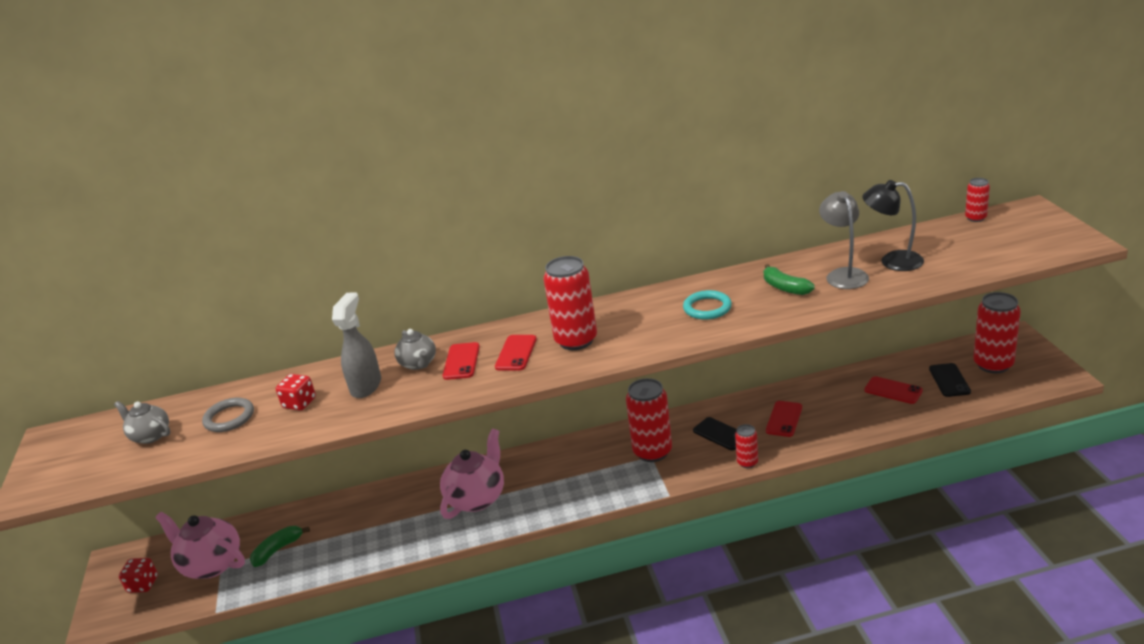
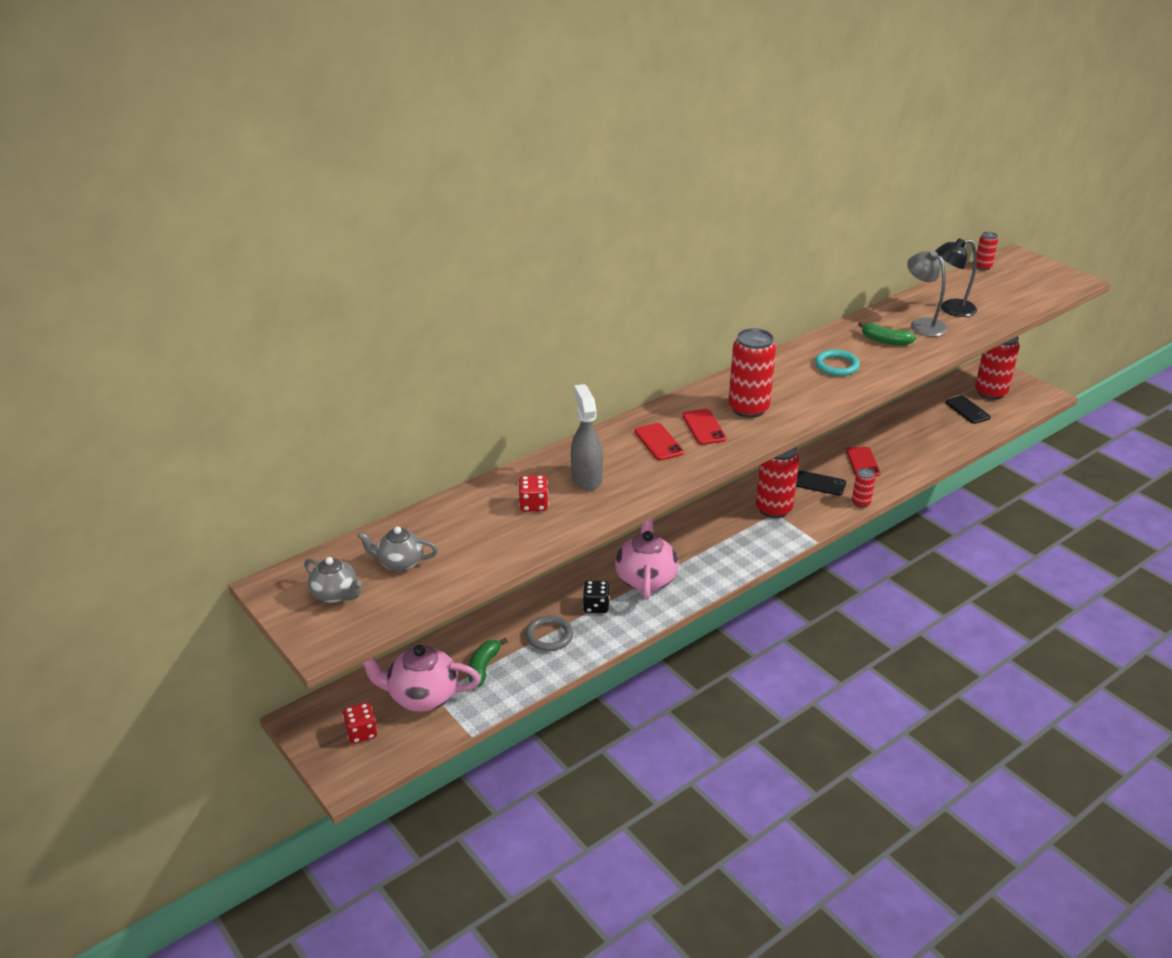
camera: 30 degrees left, 5 degrees up
grey ring [202,398,254,432] -> grey ring moved to [525,615,573,651]
grey teapot [394,329,436,370] -> grey teapot moved to [304,557,362,603]
red phone [864,376,923,404] -> none
none -> black dice [583,580,610,613]

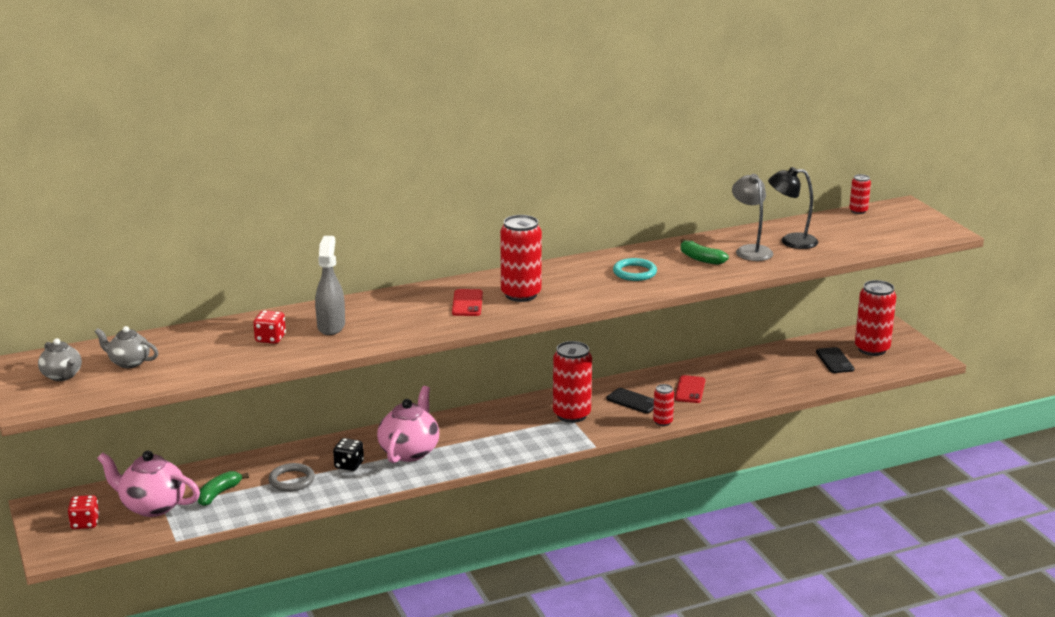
camera: 15 degrees right, 10 degrees down
red phone [635,423,684,461] -> none

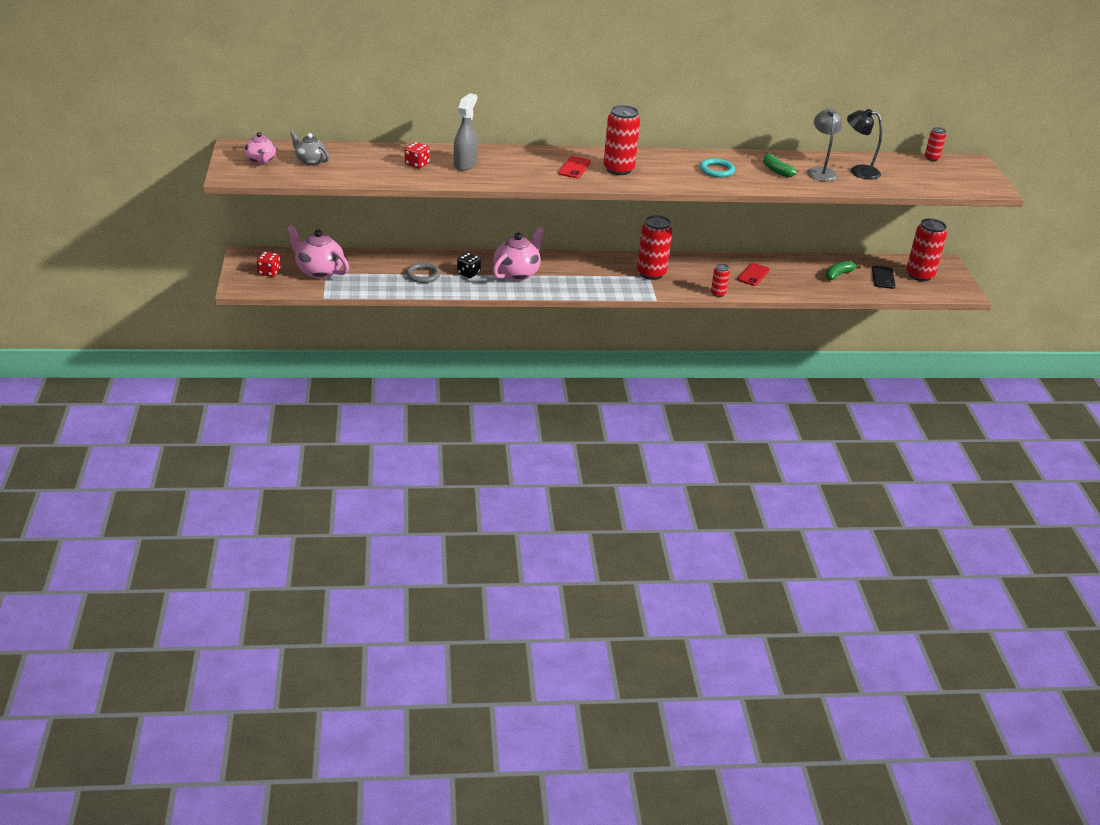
camera: 15 degrees right, 10 degrees up
grey teapot [38,338,82,381] -> pink teapot [244,132,276,164]
green banana [198,471,249,506] -> green banana moved to [826,261,861,280]
black phone [607,388,654,413] -> none

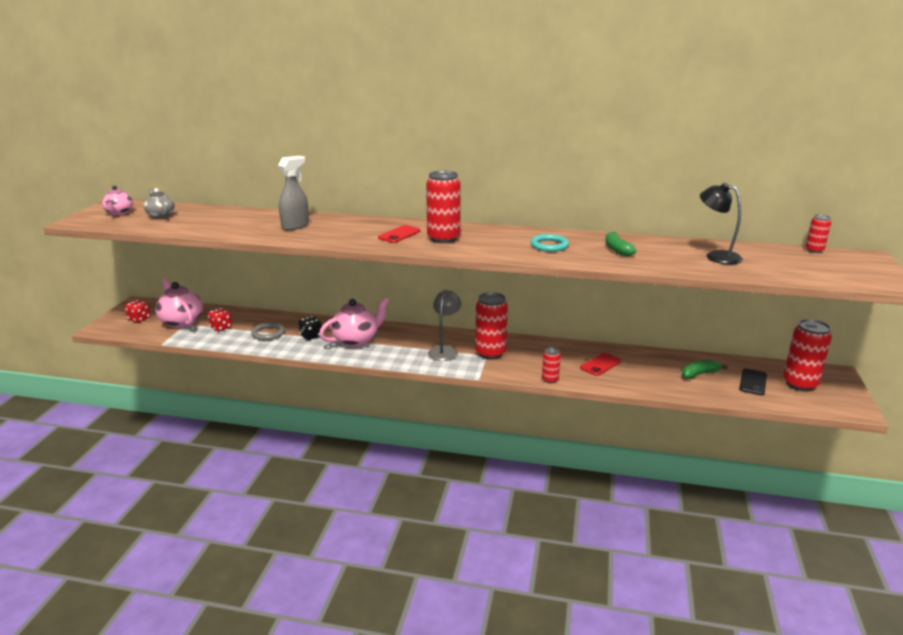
camera: 20 degrees right, 10 degrees down
red dice [405,142,430,169] -> red dice moved to [208,308,232,331]
grey lamp [807,108,842,181] -> grey lamp moved to [428,290,461,361]

